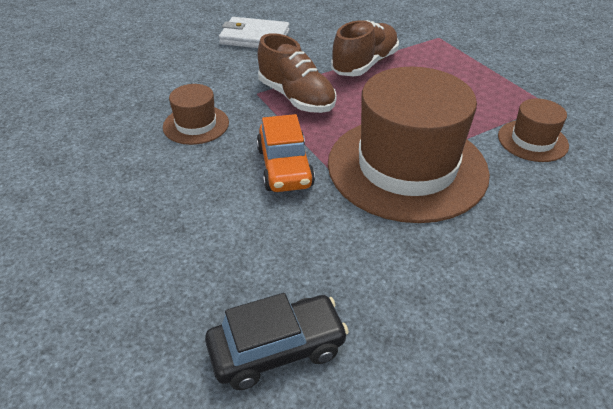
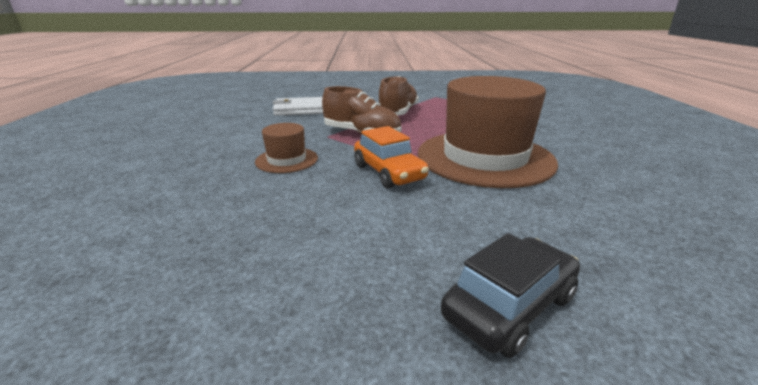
camera: 20 degrees left, 15 degrees down
brown hat [498,99,569,162] -> none

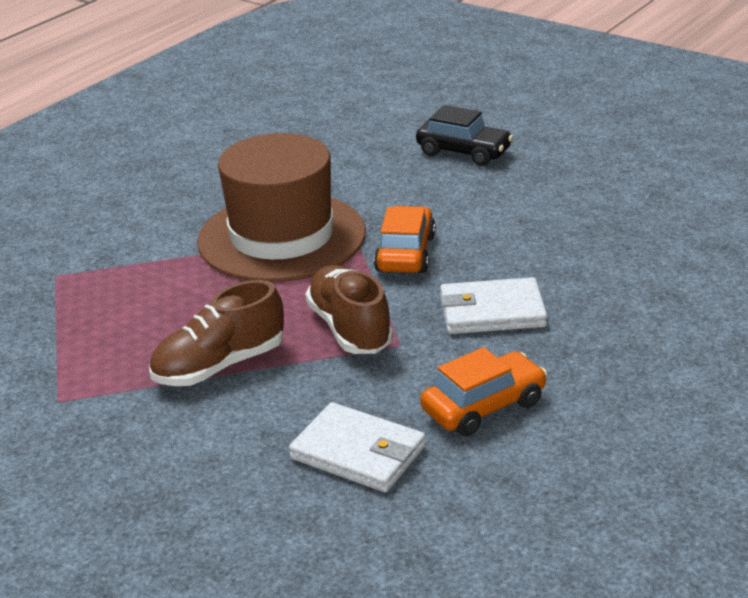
camera: 140 degrees left, 5 degrees up
brown hat [255,123,318,173] -> white wallet [440,277,547,334]
black car [441,233,580,358] -> black car turned 150 degrees counterclockwise [416,105,513,166]
none -> orange car [421,347,547,436]

